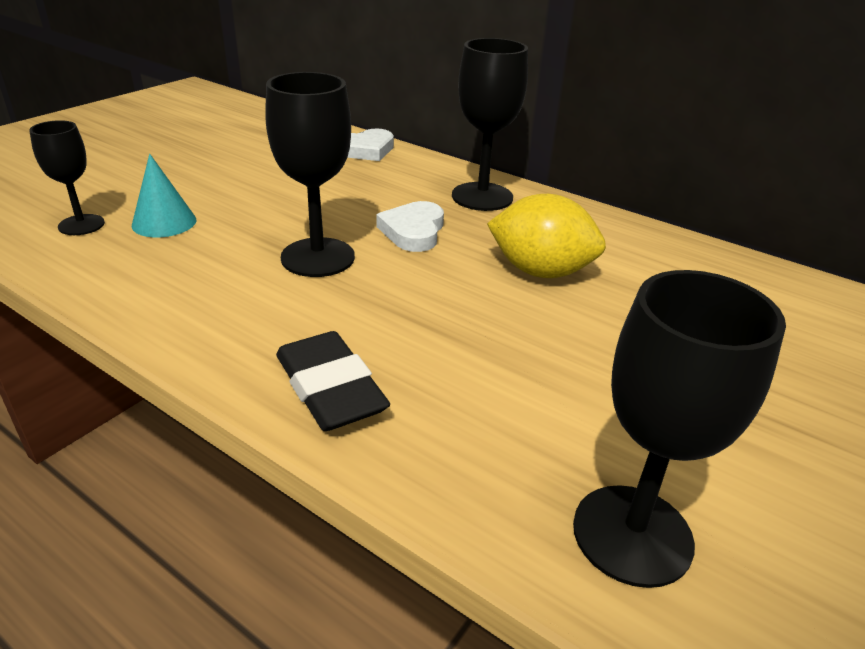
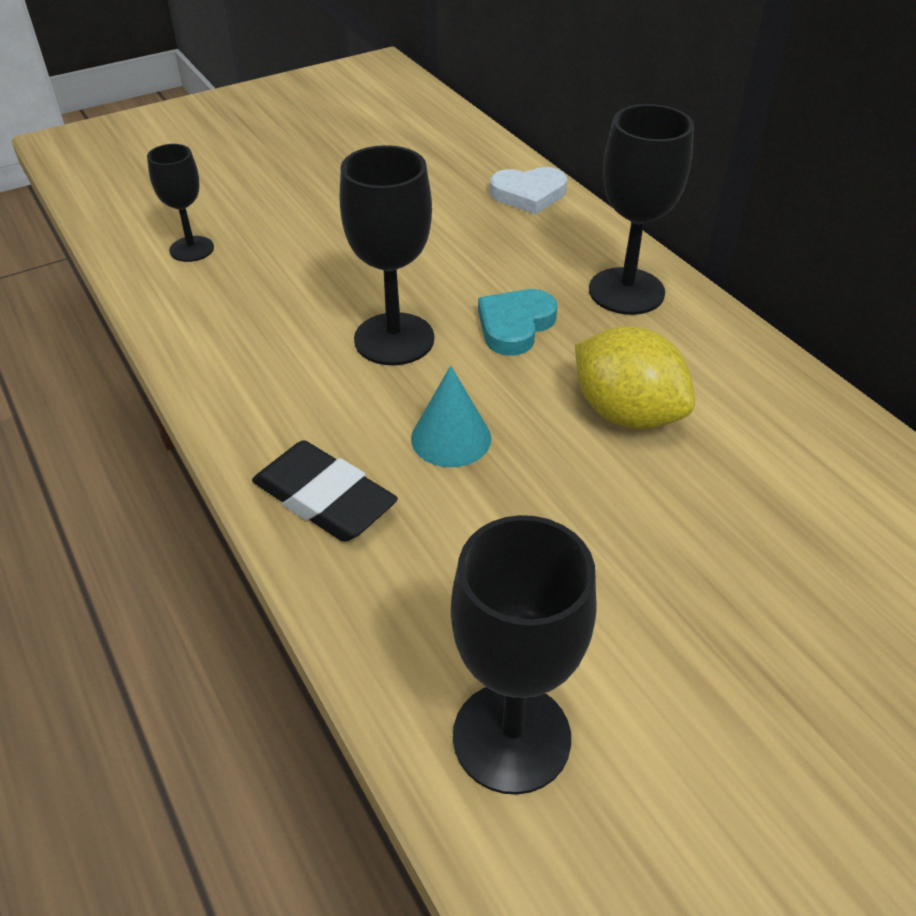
camera: 25 degrees right, 10 degrees up
turquoise cone [132,154,196,237] -> turquoise cone moved to [411,366,491,467]
black eraser [276,331,390,431] -> black eraser turned 45 degrees counterclockwise [252,440,398,542]
white heart [377,201,444,252] -> turquoise heart [478,289,558,355]

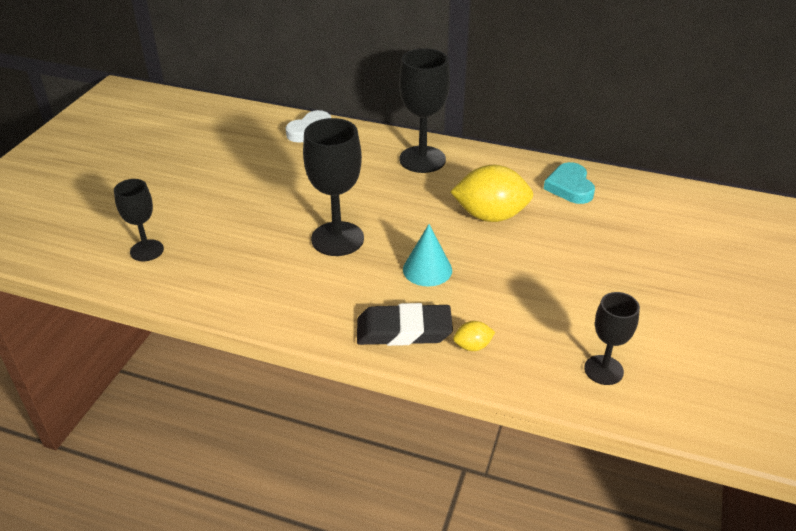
camera: 40 degrees left, 5 degrees down
black goblet [451,515,596,795] -> black goblet [584,292,640,385], size x0.61
turquoise heart [478,289,558,355] -> turquoise heart moved to [544,162,595,204]
none -> yellow lemon [453,321,495,351]

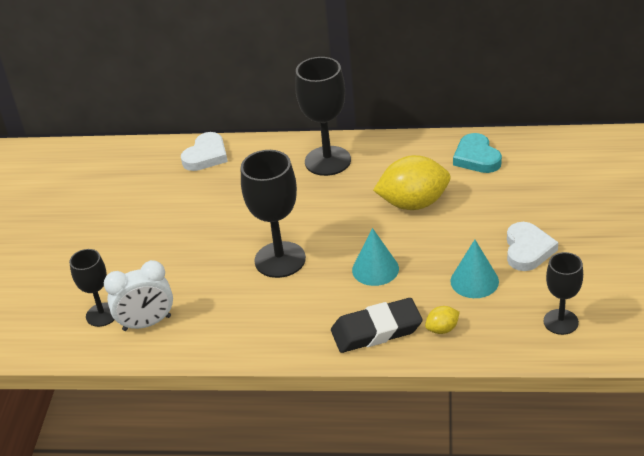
camera: 10 degrees left, 0 degrees up
none -> white clock [104,260,173,331]
none -> turquoise cone [450,240,499,298]
none -> white heart [507,222,558,271]

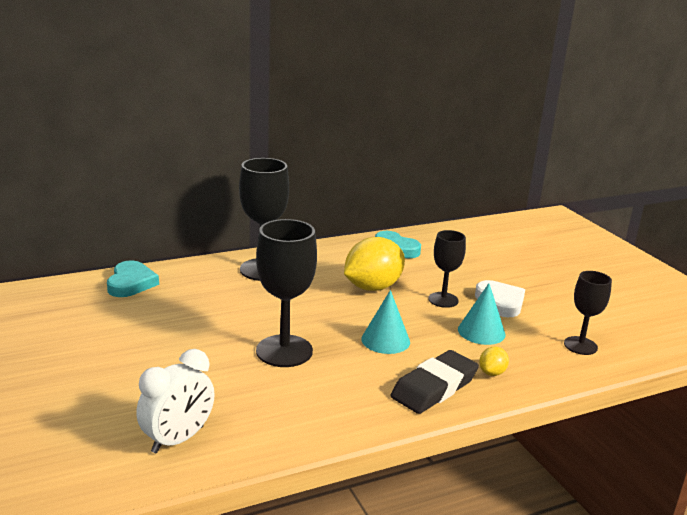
camera: 35 degrees left, 15 degrees down
black goblet [69,249,115,327] -> black goblet moved to [428,230,466,308]
white heart [181,132,228,171] -> turquoise heart [107,260,159,297]

